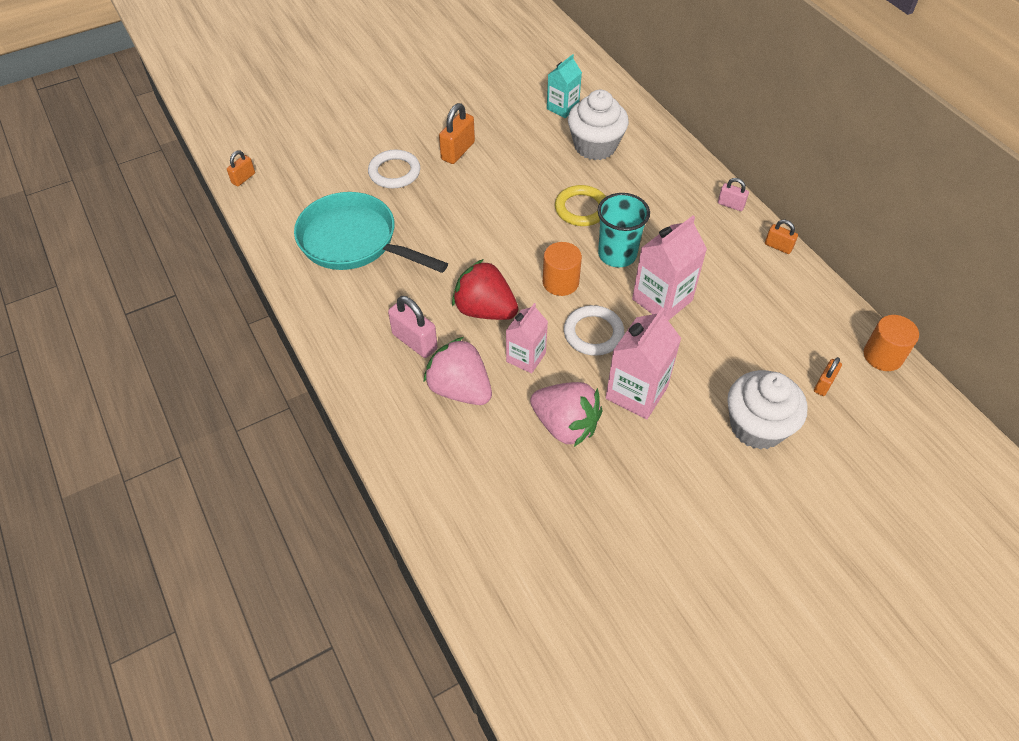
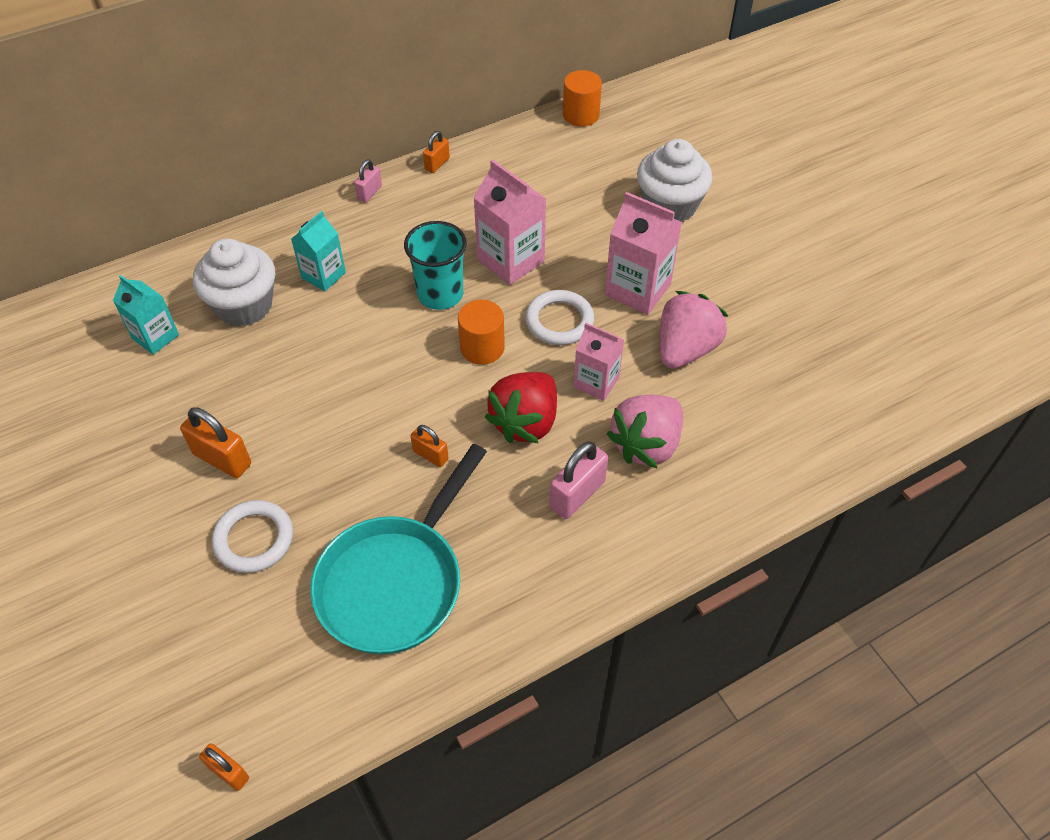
camera: 90 degrees left, 0 degrees up
yellow ring [555,185,606,226] -> none
orange padlock [814,357,842,396] -> orange padlock moved to [410,425,448,467]
none -> turquoise carton [291,211,346,291]

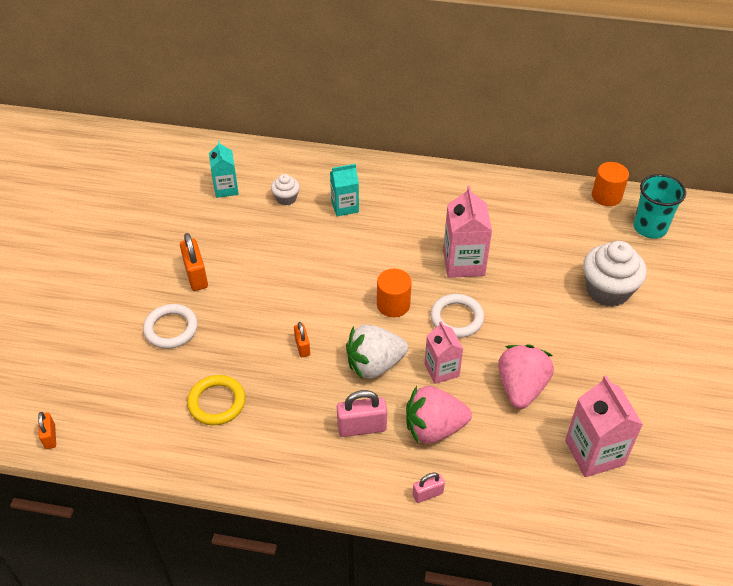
camera: 40 degrees right, 5 degrees down
white cupcake [193,239,275,327] -> white cupcake [271,174,300,205], size x0.51
turquoise pan [310,444,487,655] -> yellow ring [187,375,245,425]
pink padlock [354,159,382,203] -> pink padlock moved to [412,473,445,503]
turquoise cup [404,221,467,310] -> turquoise cup moved to [633,174,686,239]
orange padlock [423,131,450,173] -> none
red strawberry [485,372,557,443] -> white strawberry [346,324,408,380]
pink carton [605,192,682,315] -> pink carton moved to [565,375,643,477]
pink strawberry [659,291,728,369] -> pink strawberry turned 60 degrees counterclockwise [498,344,554,409]

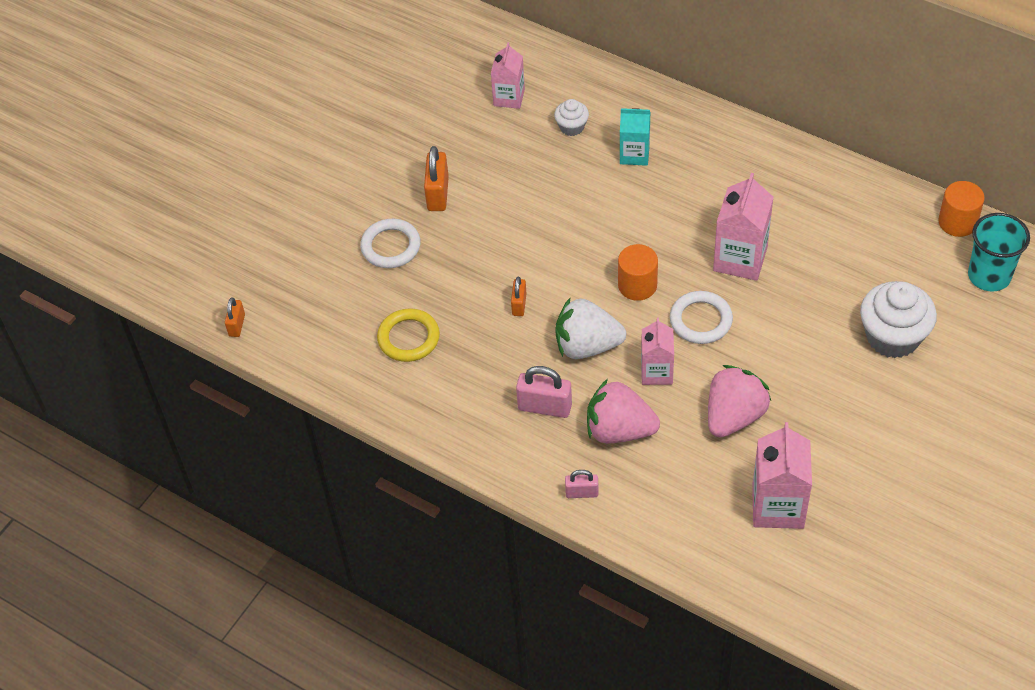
camera: 25 degrees right, 5 degrees up
turquoise carton [209,141,239,198] -> pink carton [491,42,525,109]

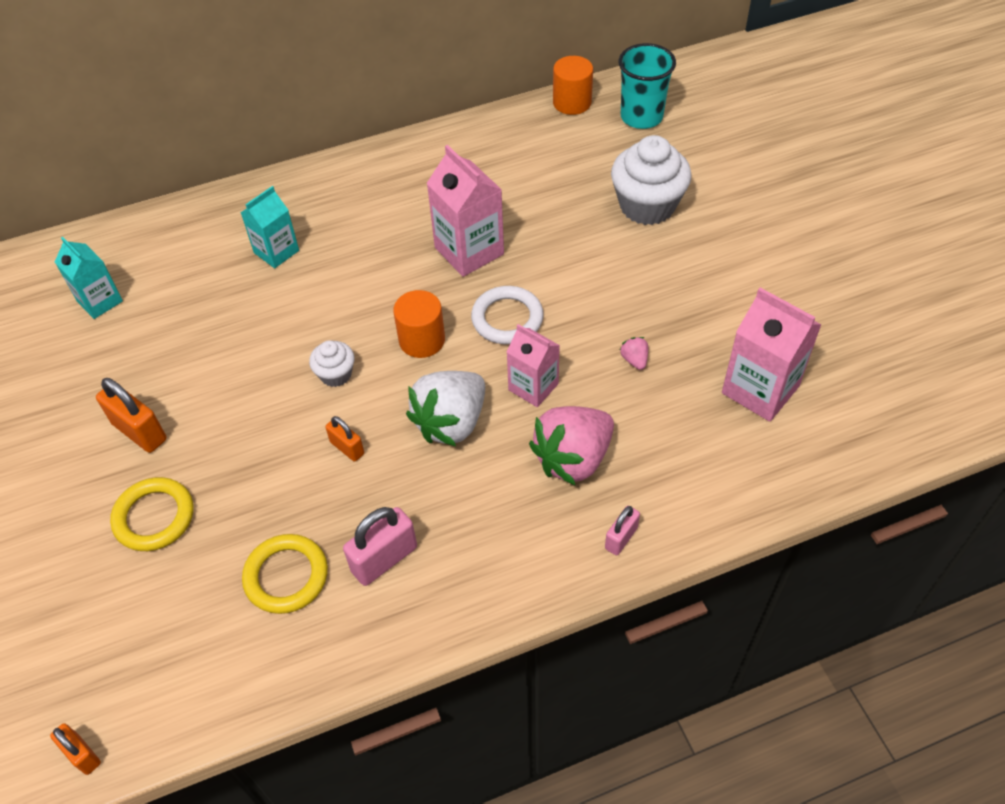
camera: 55 degrees left, 0 degrees up
white ring [360,219,420,268] -> yellow ring [110,477,193,551]
pink carton [491,42,525,109] -> turquoise carton [55,237,123,319]
pink padlock [516,366,572,418] -> pink padlock moved to [343,507,417,586]
white cupcake [554,99,589,136] -> white cupcake moved to [309,340,355,387]
pink strawberry [708,365,771,438] -> pink strawberry [620,337,648,370], size x0.40

